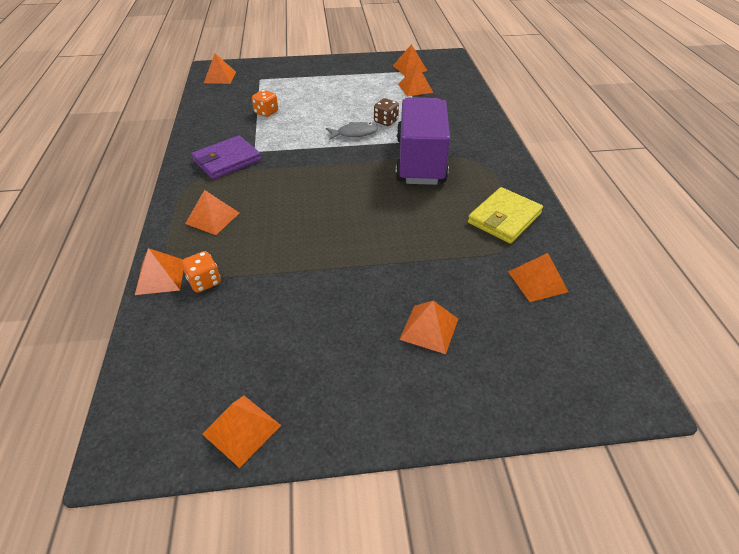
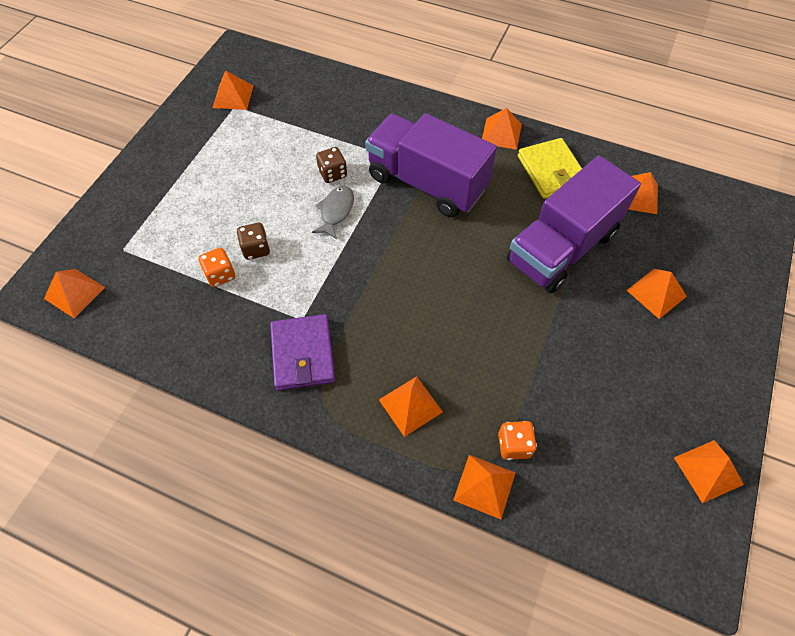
camera: 60 degrees left, 15 degrees up
orange pyramid [398,64,433,97] -> orange pyramid moved to [482,108,522,150]
none -> brown dice [237,223,270,260]
none -> purple truck [507,156,641,293]

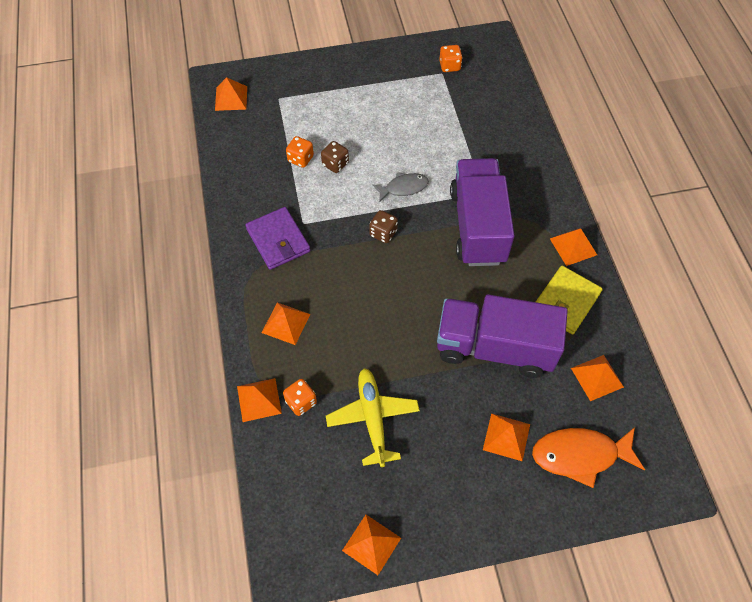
camera: 55 degrees right, 0 degrees up
orange pyramid [213,70,253,110] -> orange dice [439,45,463,72]
purple wallet [270,314,335,391] -> purple wallet turned 75 degrees counterclockwise [245,207,311,270]
brown dice [316,147,347,183] -> brown dice moved to [369,210,398,243]
none -> yellow plane [326,368,420,467]
none -> orange fish [532,427,645,488]

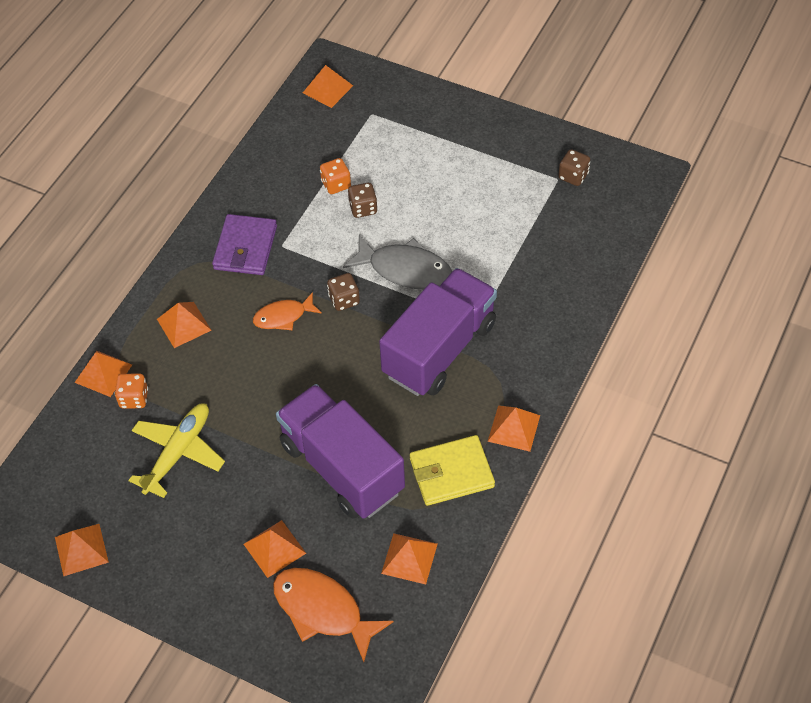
camera: 40 degrees right, 5 degrees down
grey fish [373,173,429,202] -> grey fish [343,235,452,289], size x1.62
orange dice [439,45,463,72] -> brown dice [558,149,590,186]
none -> orange fish [253,292,322,330]

